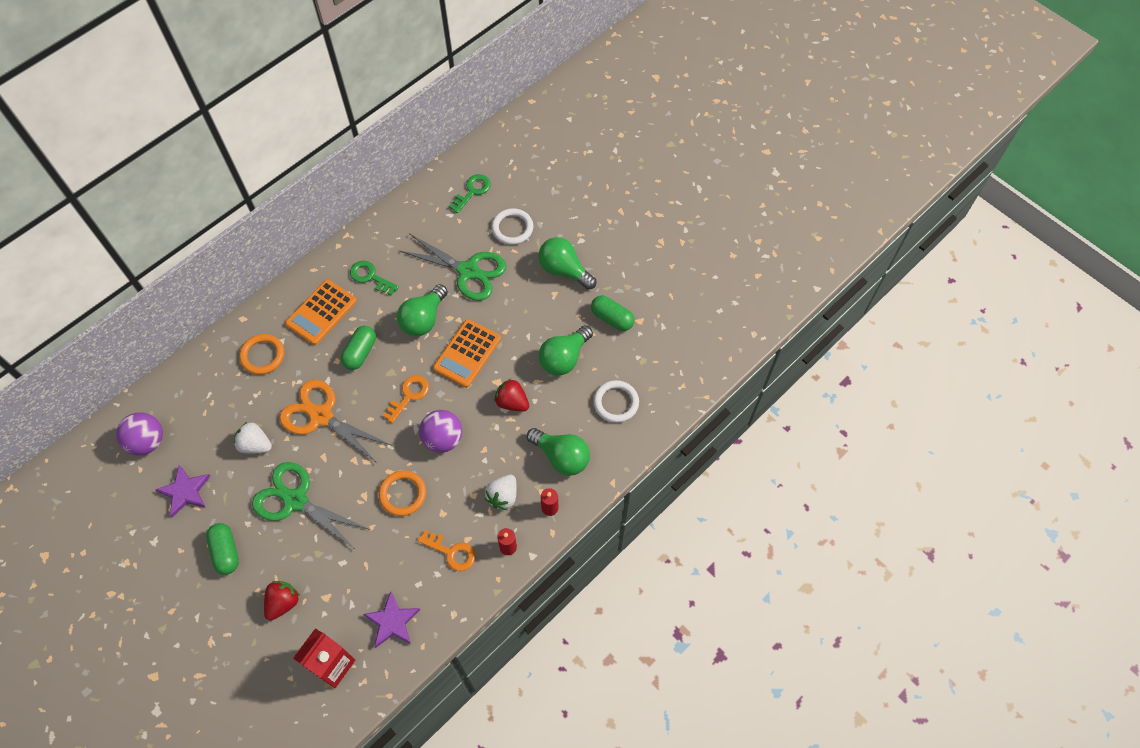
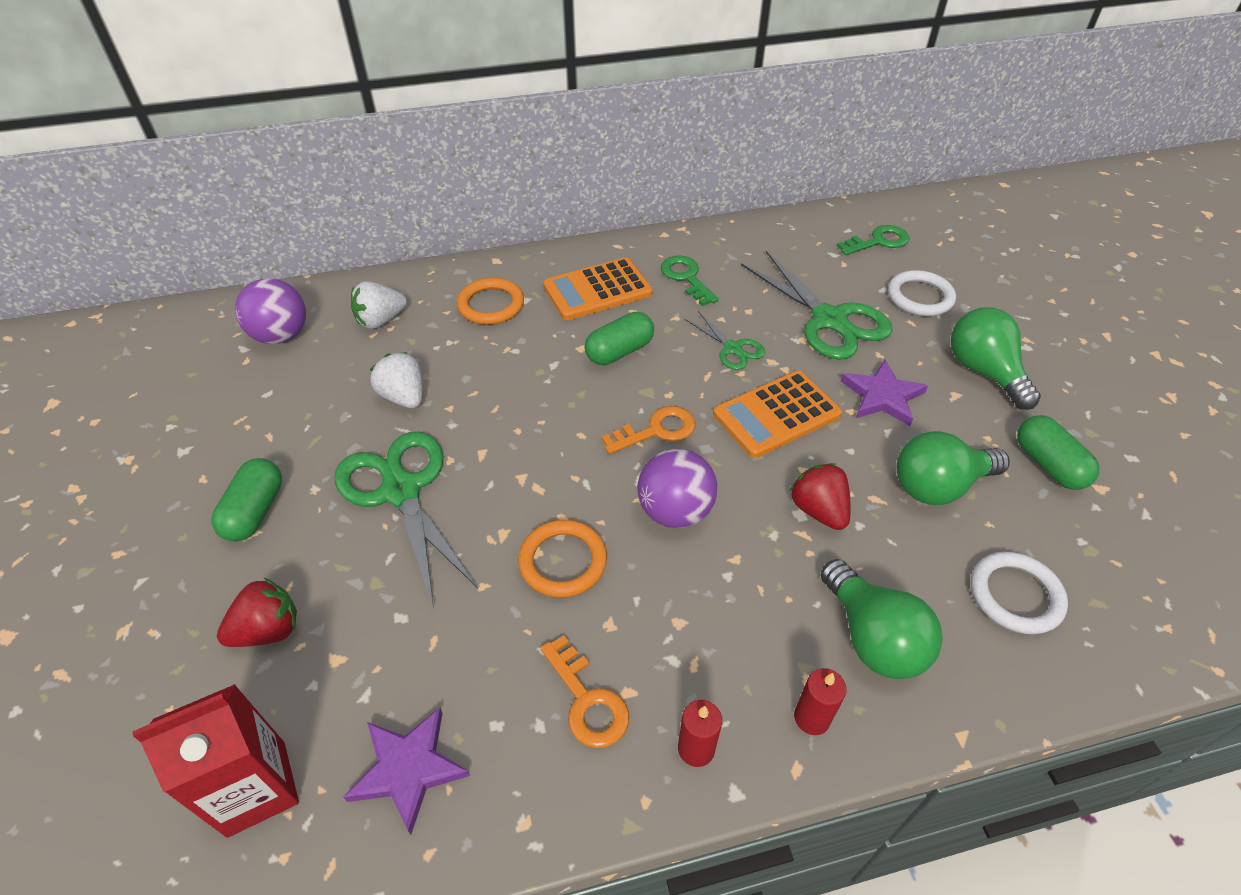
camera: 30 degrees right, 15 degrees down
purple star [156,465,211,518] -> purple star moved to [841,360,928,426]
orange scissors [279,380,393,464] -> none
green light bulb [397,284,448,336] -> green scissors [685,311,765,370]
white strawberry [485,475,517,510] -> white strawberry moved to [351,281,407,329]

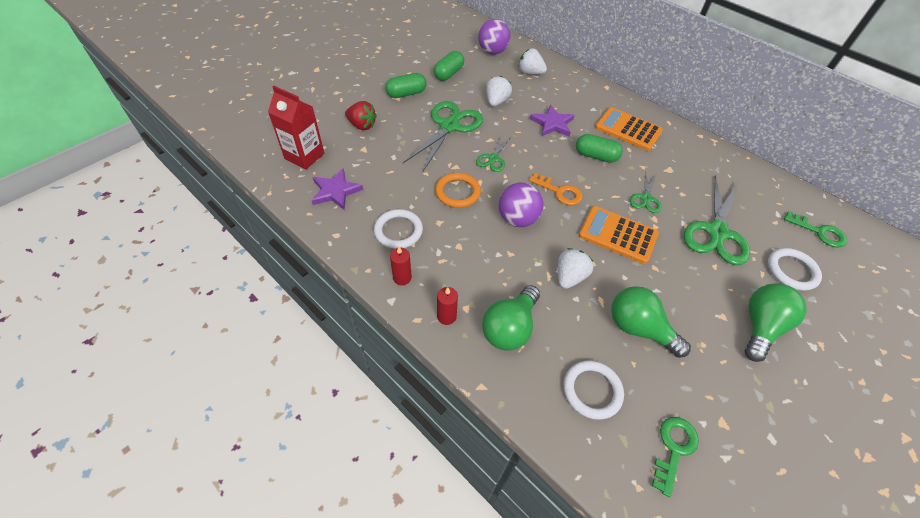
camera: 55 degrees right, 5 degrees up
orange ring [457,278,524,325] -> none
orange key [540,635,629,748] -> white ring [374,209,423,249]
green key [661,256,719,306] -> green key moved to [652,417,699,497]
red strawberry [790,463,851,530] -> white strawberry [558,248,593,289]
purple star [841,360,928,426] -> purple star moved to [530,105,574,137]
green capsule [1017,415,1100,490] -> green capsule moved to [433,51,464,81]
none -> green scissors [476,136,511,172]

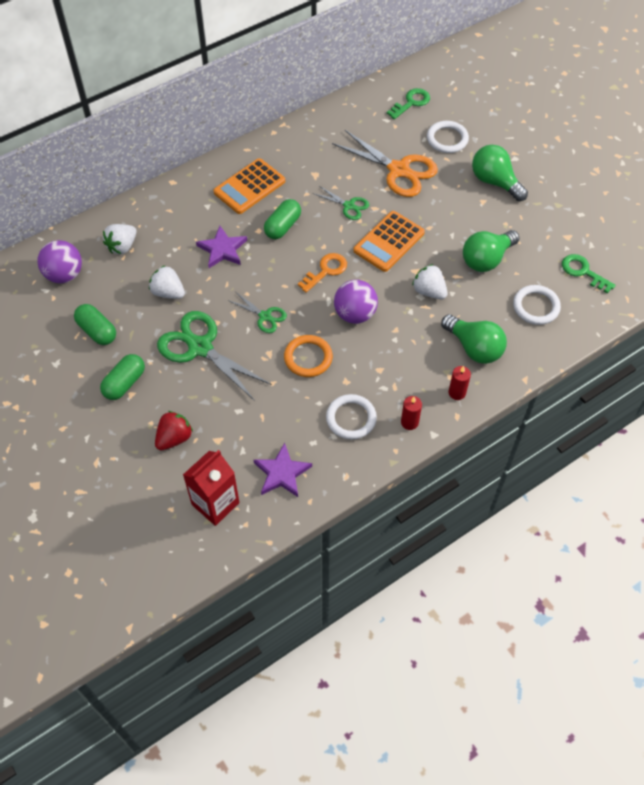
camera: 75 degrees left, 5 degrees up
green capsule [385,73,426,98] -> green capsule turned 45 degrees clockwise [100,354,145,400]
green scissors [683,175,750,265] -> orange scissors [332,130,438,197]

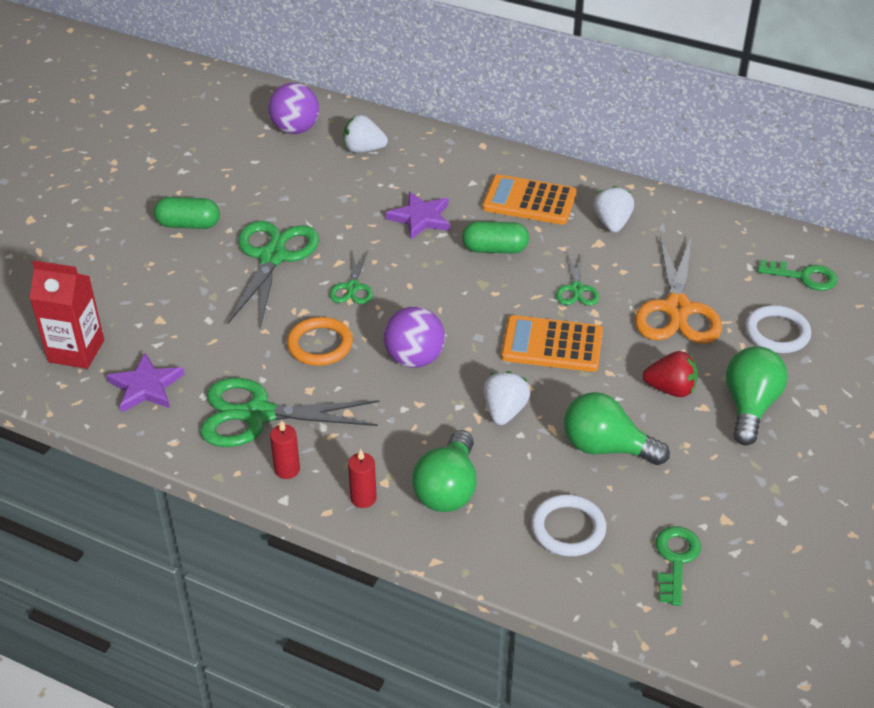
camera: 60 degrees right, 15 degrees down
green capsule [74,304,116,345] -> none
white strawberry [149,265,185,299] -> white strawberry moved to [593,186,634,233]
red strawberry [155,411,193,450] -> red strawberry moved to [643,351,698,397]
orange key [298,253,347,293] -> none
white ring [326,394,377,440] -> green scissors [200,378,380,447]

